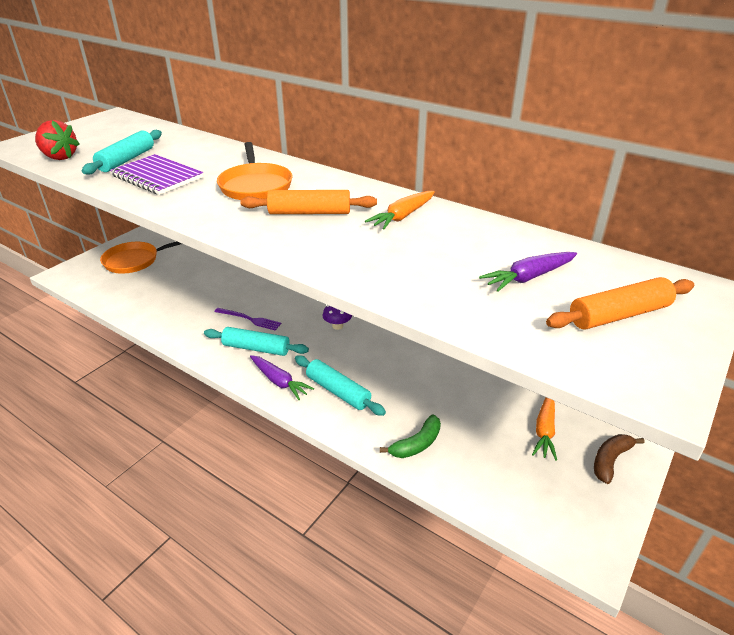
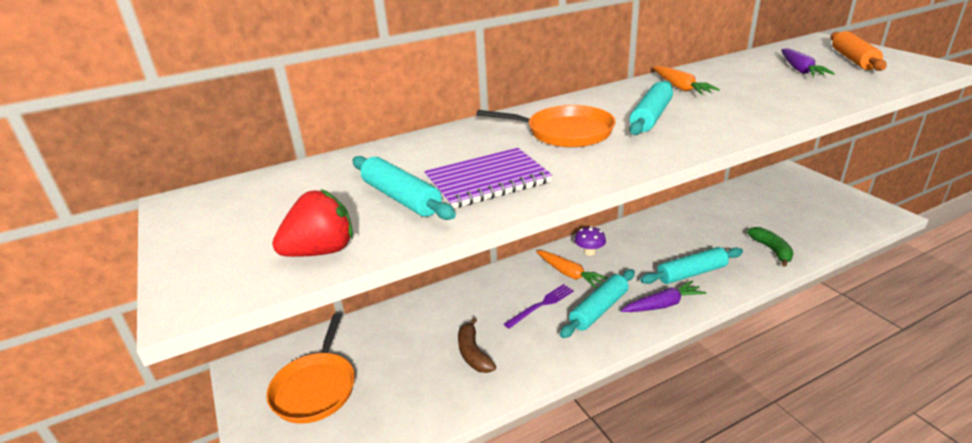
camera: 60 degrees left, 5 degrees down
orange rolling pin [240,190,377,214] -> turquoise rolling pin [629,81,673,135]
orange carrot [532,397,557,461] -> orange carrot moved to [536,250,608,289]
brown banana [594,434,645,484] -> brown banana moved to [458,317,496,373]

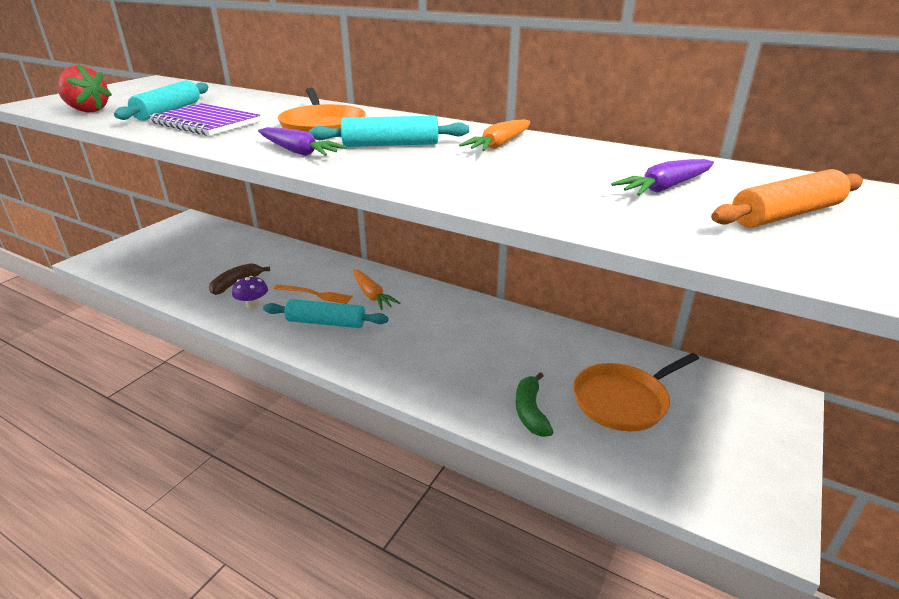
camera: 55 degrees right, 0 degrees up
orange pan [266,314,355,424] -> orange pan moved to [573,353,699,431]
purple fork [504,284,574,329] -> orange fork [274,284,353,304]
orange carrot [536,250,608,289] -> orange carrot turned 45 degrees counterclockwise [353,269,400,310]
purple mushroom [575,226,606,256] -> purple mushroom moved to [232,276,268,309]
purple carrot [621,281,706,312] -> purple carrot moved to [258,127,347,156]
turquoise rolling pin [640,247,743,284] -> none
green banana [747,227,793,267] -> green banana turned 135 degrees clockwise [515,372,553,437]

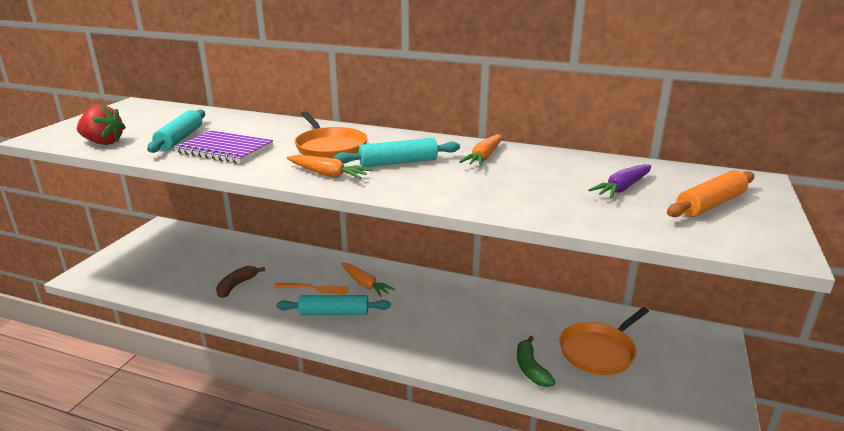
camera: 10 degrees left, 5 degrees down
purple mushroom [232,276,268,309] -> none
purple carrot [258,127,347,156] -> orange carrot [287,155,372,179]

